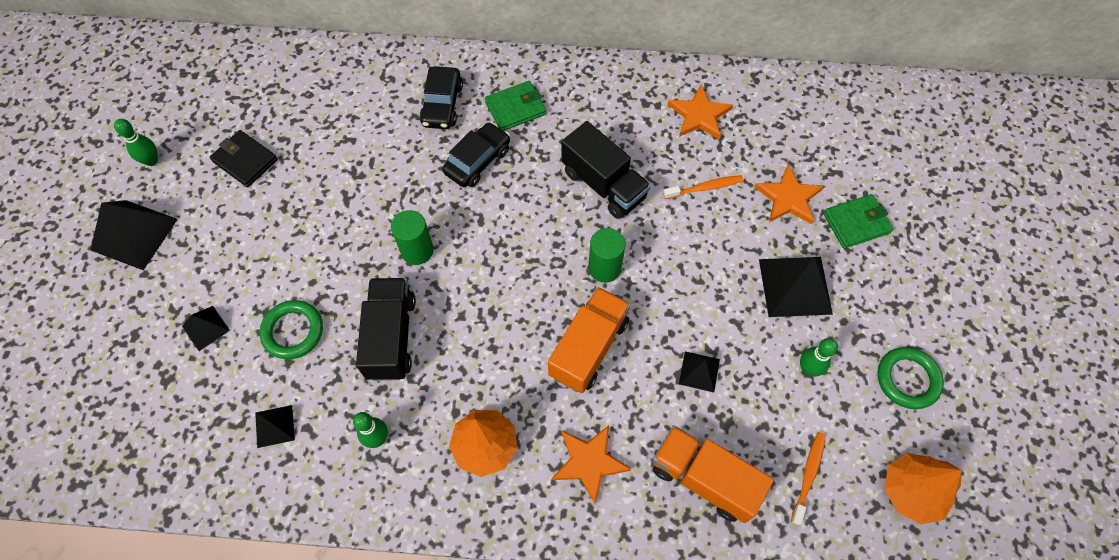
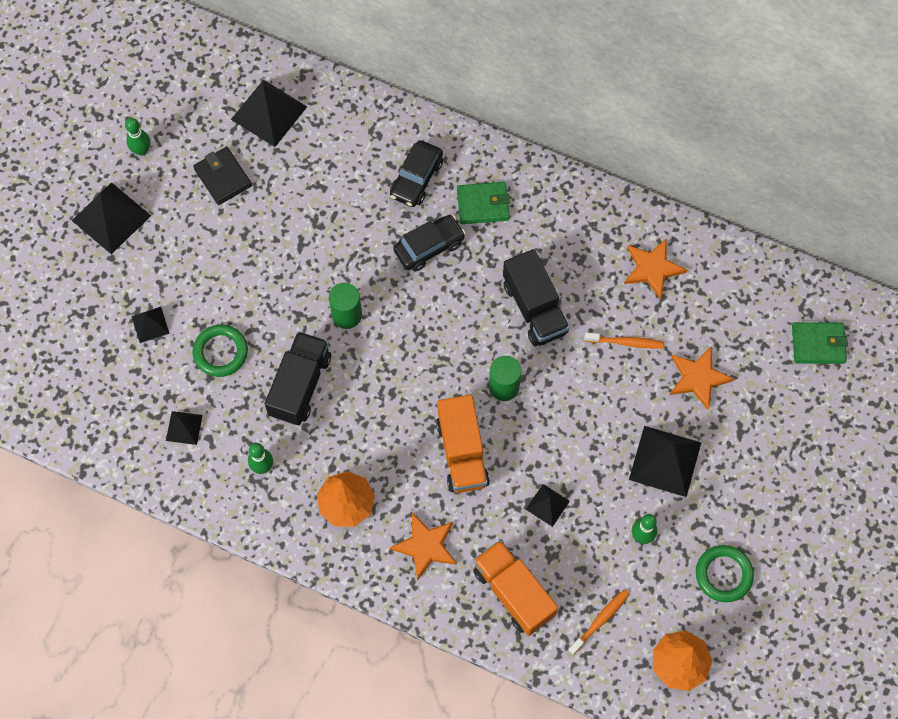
camera: 20 degrees right, 5 degrees up
orange truck [548,287,631,393] -> orange truck turned 120 degrees clockwise [436,395,490,493]
green wallet [823,194,894,249] -> green wallet moved to [792,322,848,364]
none -> black pyramid [231,80,307,147]

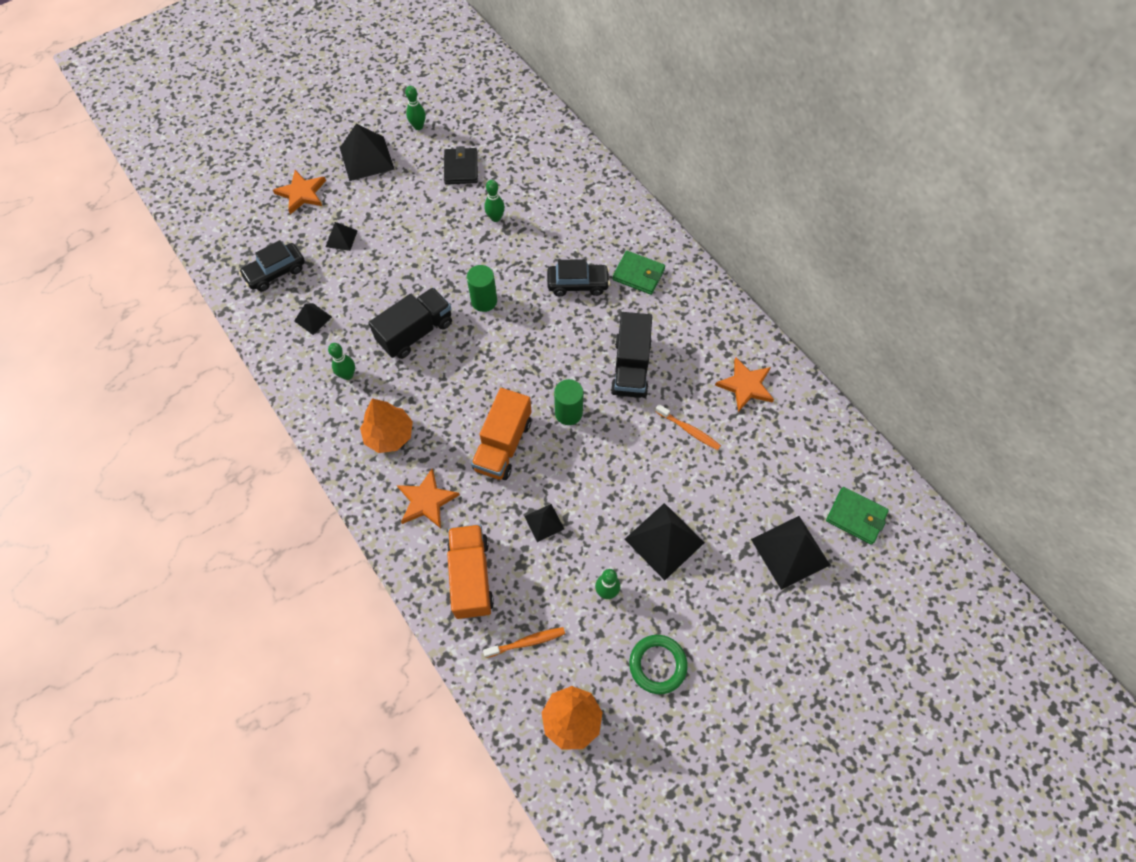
camera: 30 degrees right, 5 degrees down
green ring [193,325,248,377] -> none
black pyramid [231,80,307,147] -> black pyramid moved to [751,516,830,590]
black car [390,140,443,207] -> black car moved to [239,240,305,291]
orange star [670,347,734,410] -> orange star moved to [273,170,326,214]
none -> green bowling pin [484,180,505,222]

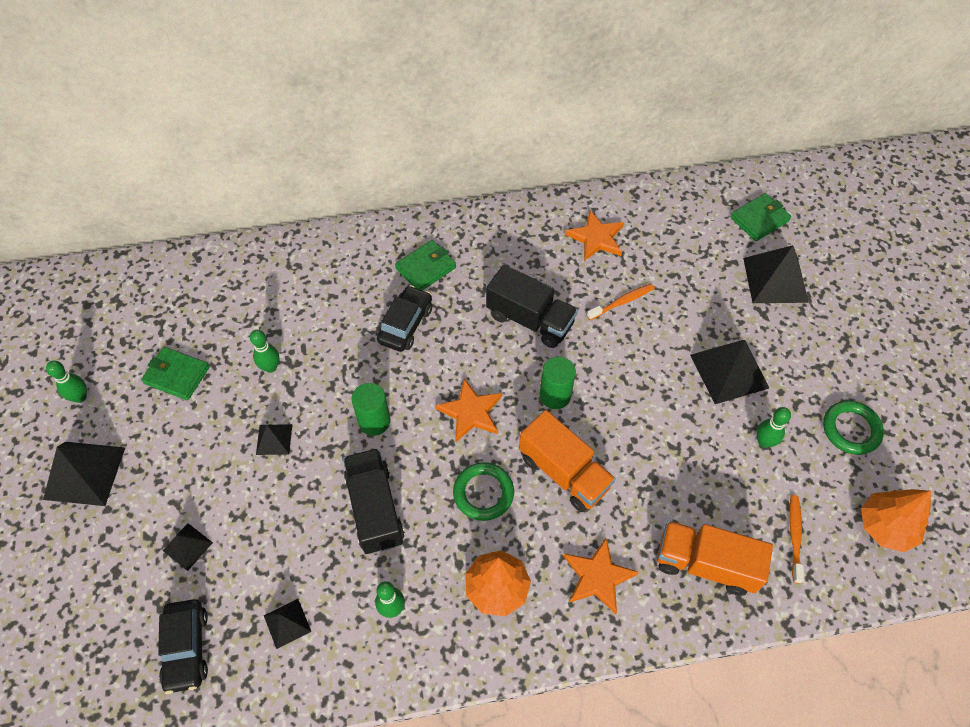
camera: 65 degrees left, 5 degrees down
orange star [273,170,326,214] -> orange star moved to [435,379,502,442]
black wallet [444,146,478,184] -> green wallet [141,347,210,400]
black pyramid [524,504,564,542] -> black pyramid moved to [256,424,292,455]
none -> green ring [453,462,514,521]

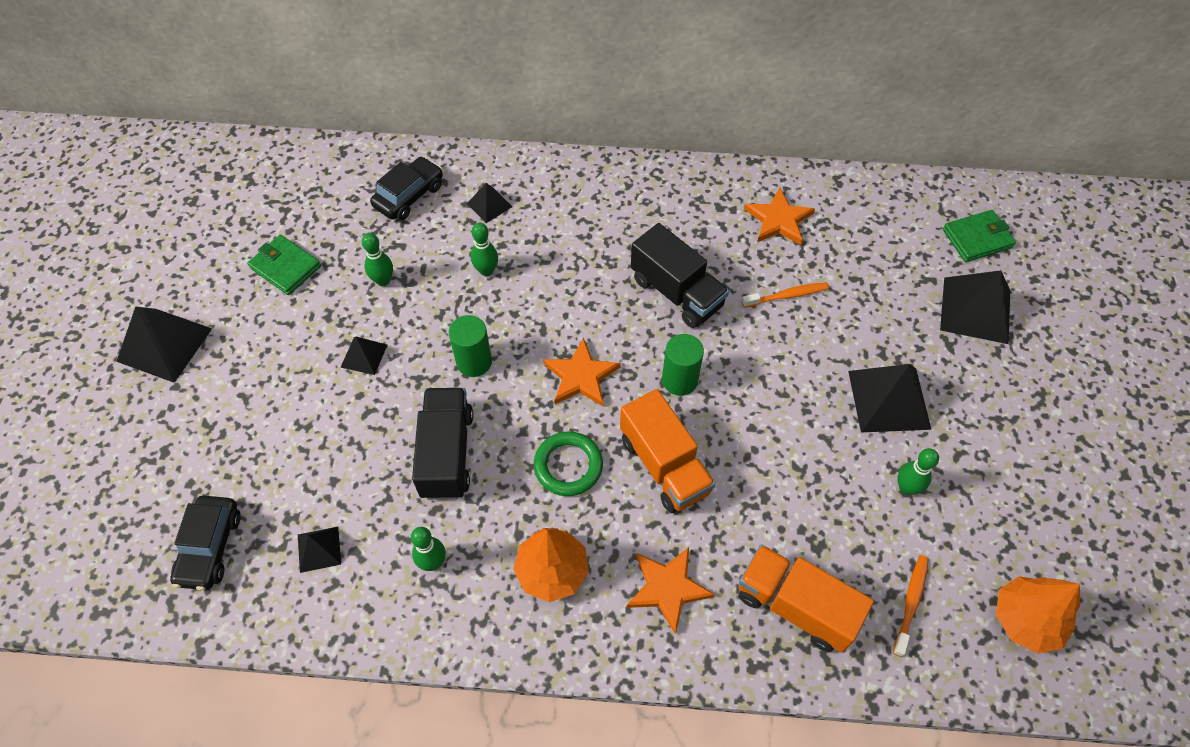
camera: 15 degrees right, 0 degrees up
green bowling pin [46,361,87,403] -> green bowling pin moved to [471,223,498,276]
black pyramid [163,524,213,571] -> black pyramid moved to [467,183,512,223]
black car [377,285,432,352] -> black car moved to [370,156,443,220]
green wallet [395,240,456,290] -> none
green ring [823,400,884,455] -> none

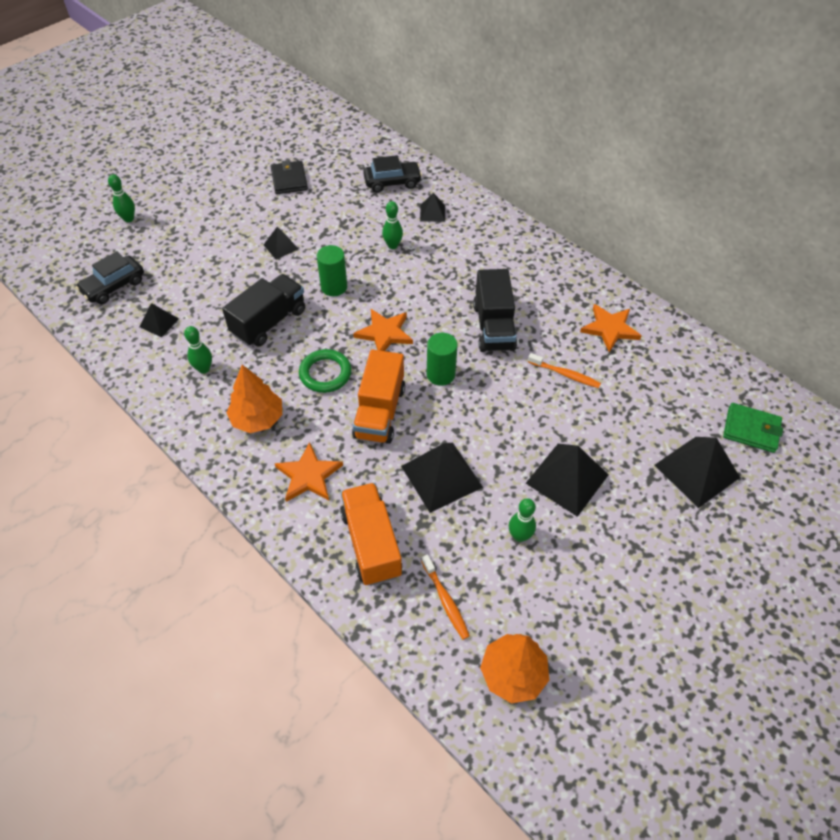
camera: 40 degrees right, 5 degrees down
black pyramid [116,307,212,383] -> black pyramid moved to [401,443,483,513]
green wallet [248,235,321,295] -> black wallet [271,160,308,194]
green bowling pin [362,233,393,286] -> green bowling pin moved to [108,174,135,222]
orange toothbrush [893,555,929,657] -> orange toothbrush turned 90 degrees clockwise [421,554,470,640]

